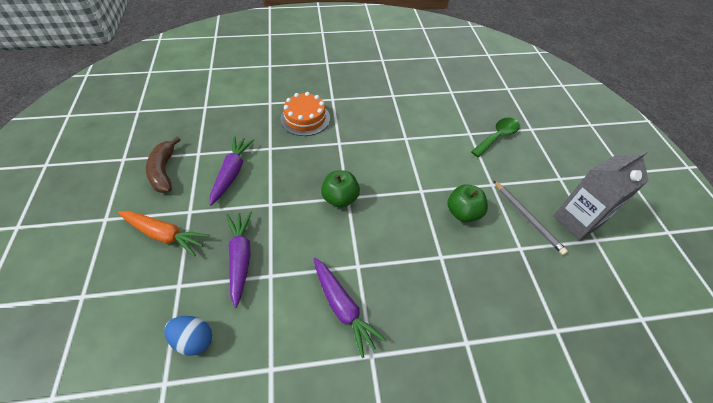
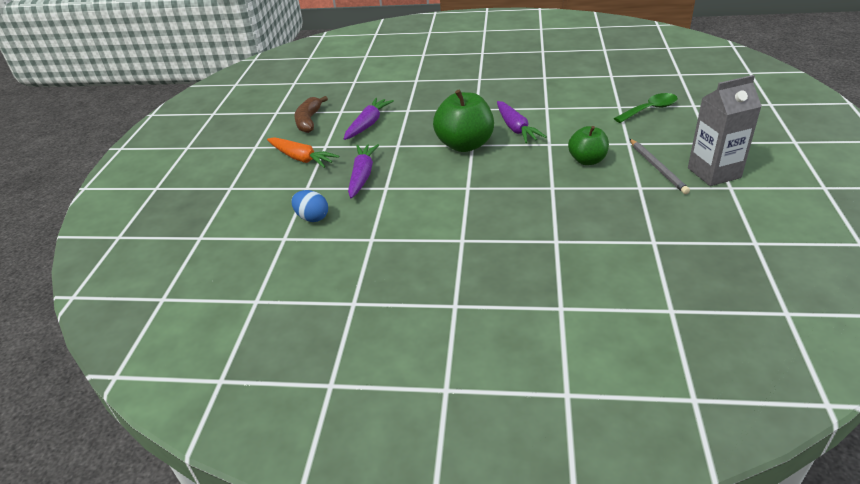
camera: 20 degrees right, 15 degrees down
orange cake [281,92,330,136] -> none
purple carrot [314,258,387,358] -> purple carrot moved to [497,101,547,143]
green apple [321,170,360,208] -> green apple [433,89,494,152], size x1.61

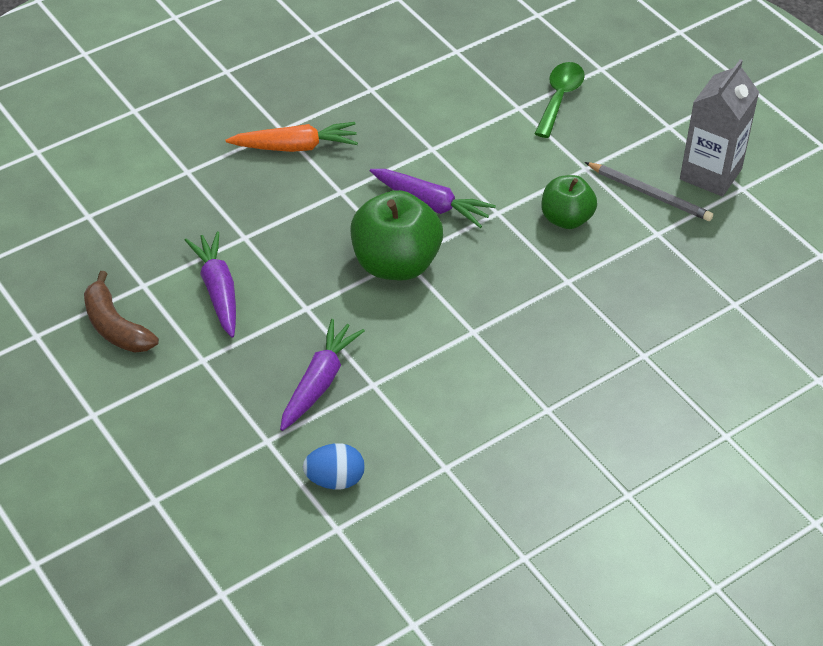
camera: 45 degrees left, 10 degrees up
orange carrot [267,137,339,168] -> orange carrot moved to [226,122,358,152]
purple carrot [348,144,379,198] -> purple carrot turned 60 degrees clockwise [280,319,365,431]

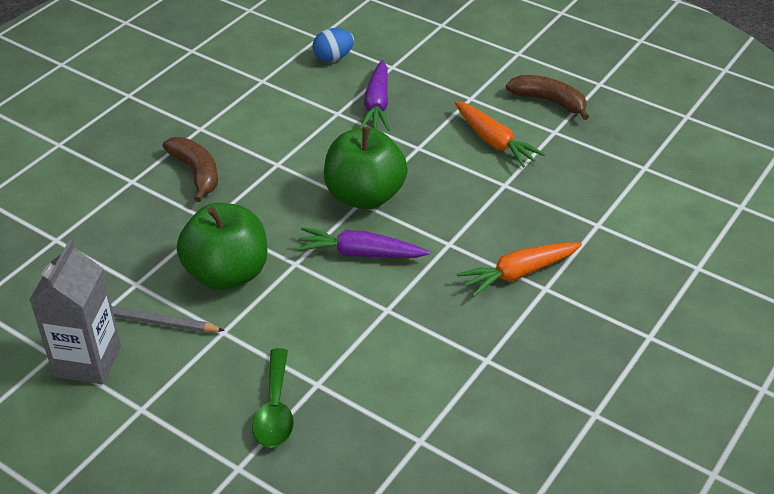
camera: 160 degrees right, 5 degrees down
purple carrot [185,231,236,338] -> orange carrot [455,101,545,167]
green apple [542,175,597,229] -> green apple [177,203,267,290], size x1.61
none -> brown banana [163,137,218,202]

